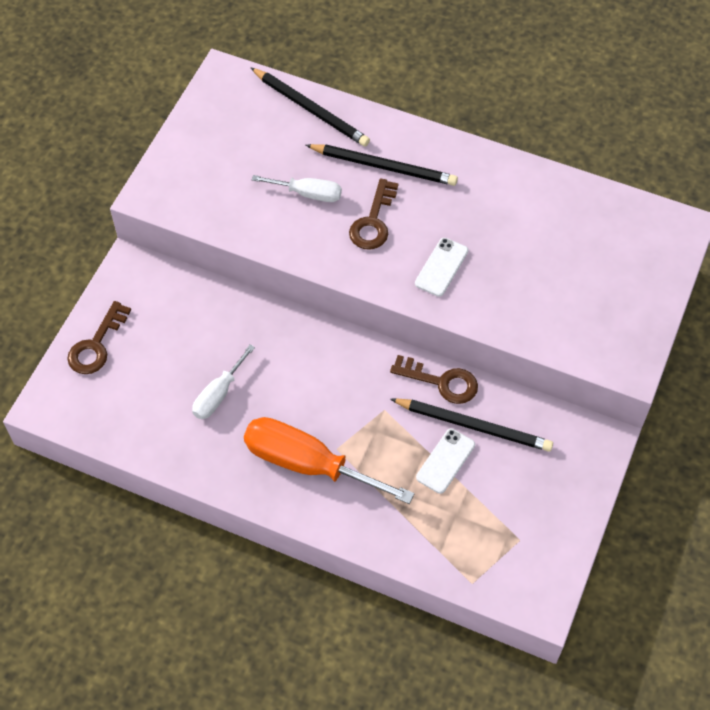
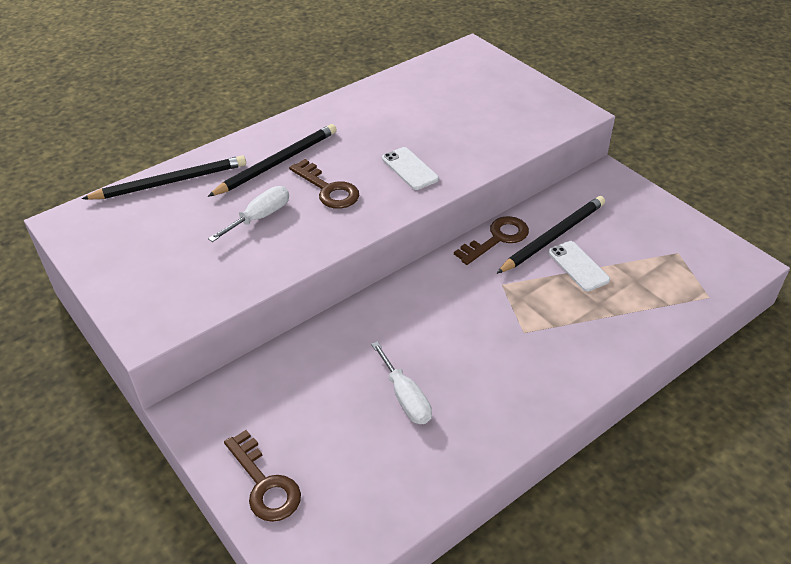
camera: 60 degrees left, 15 degrees down
orange screwdriver [244,417,414,504] -> none

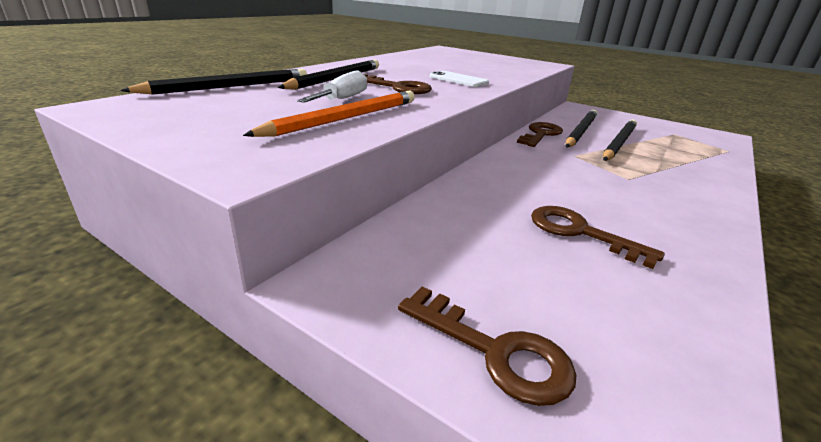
camera: 20 degrees left, 15 degrees down
white screwdriver [371,341,432,424] -> brown key [531,206,665,269]
white phone [548,241,610,291] -> black pencil [603,120,637,161]
none -> orange pencil [243,91,415,137]

